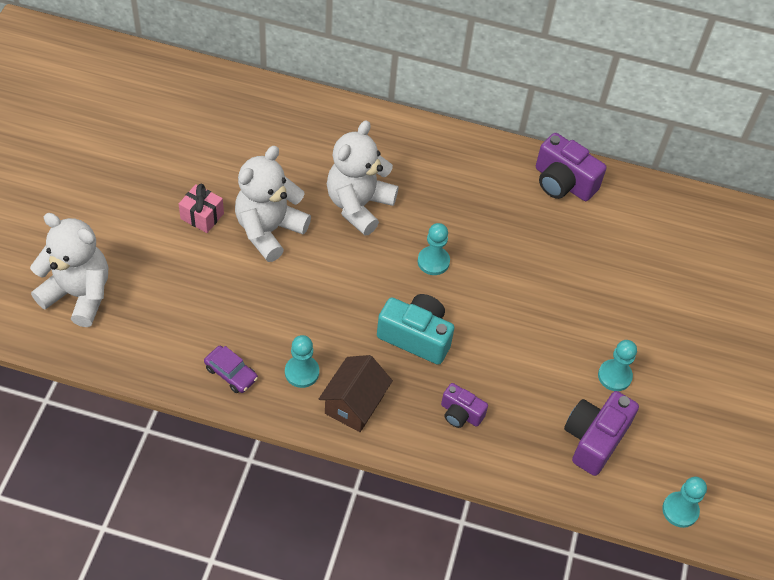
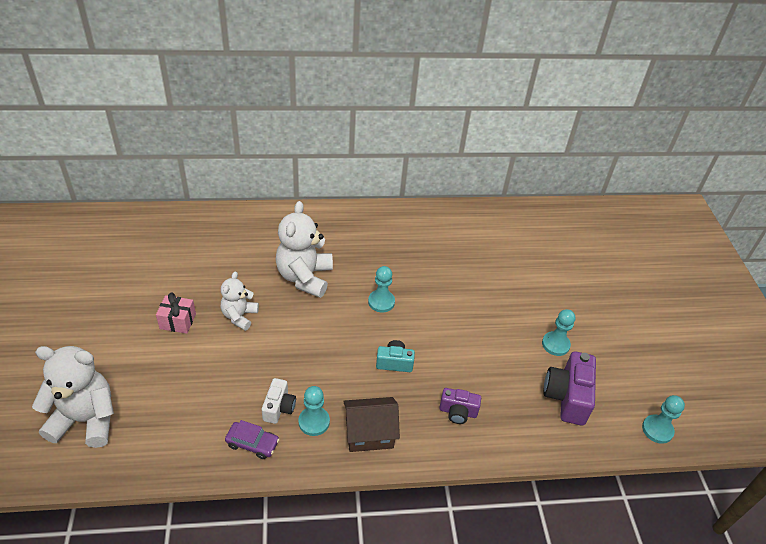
camera: 20 degrees left, 10 degrees down
white teddy bear [235,146,311,262] -> white teddy bear [221,272,259,331], size x0.59
brown house [319,355,393,432] -> brown house turned 75 degrees clockwise [343,397,400,452]
turquoise camera [377,294,455,365] -> turquoise camera [376,340,415,372], size x0.59
purple camera [536,133,607,201] -> none
none -> white camera [262,378,296,424]

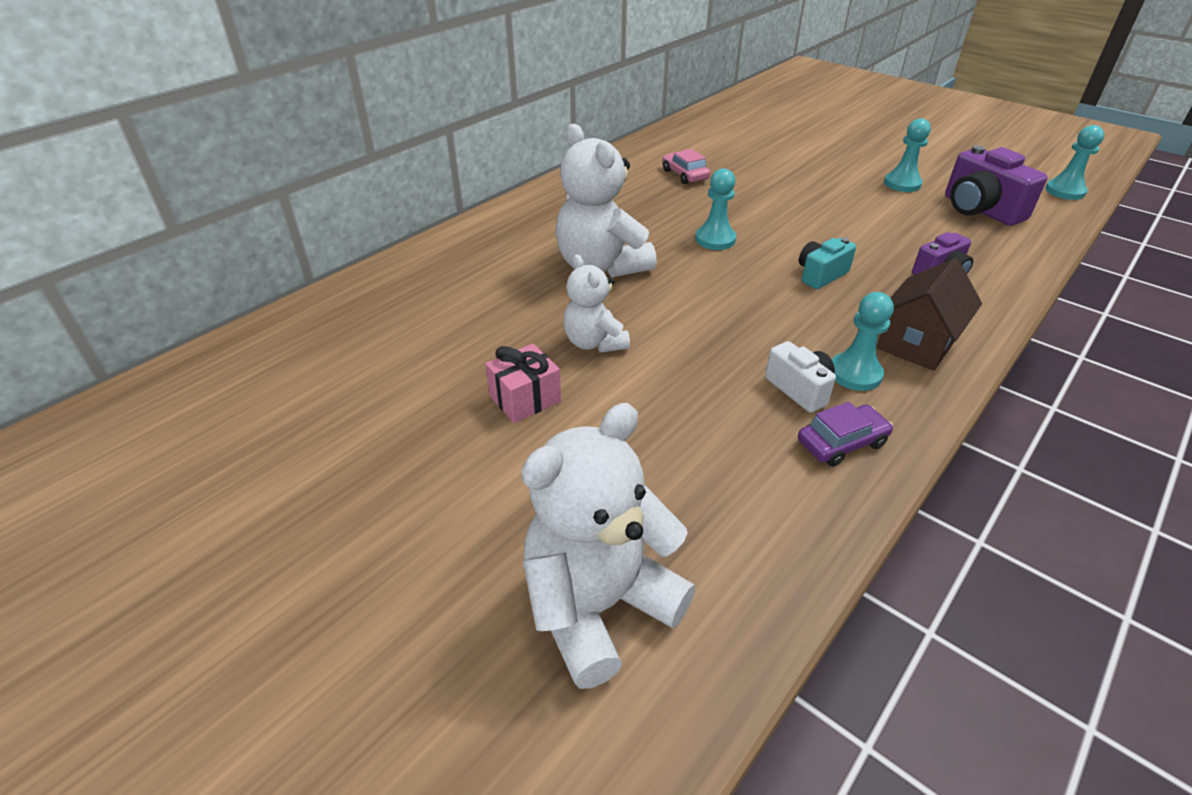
camera: 40 degrees left, 5 degrees down
none -> pink car [663,149,710,184]

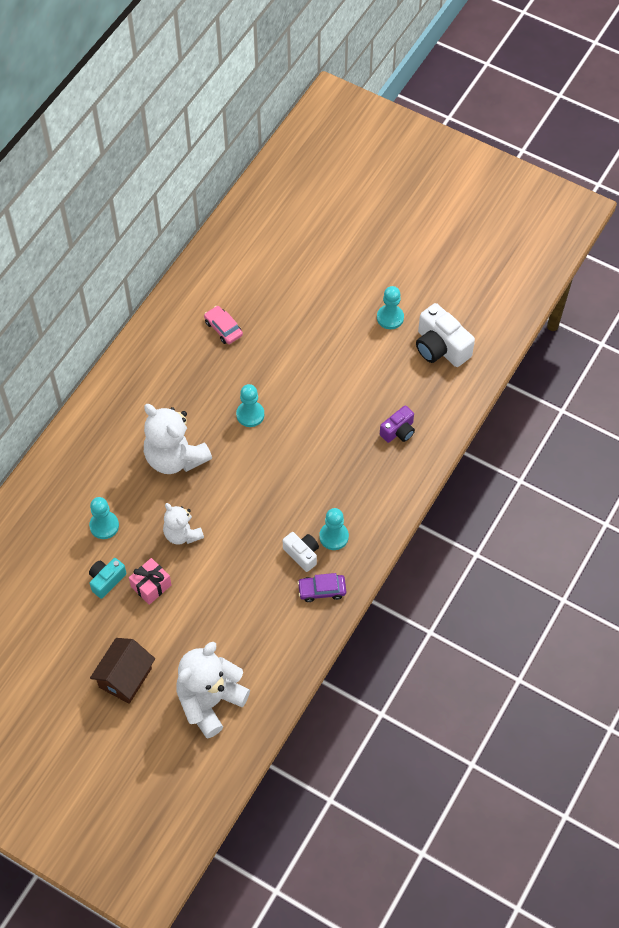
camera: 10 degrees left, 20 degrees up
purple car [798,402,893,467] -> purple car turned 150 degrees counterclockwise [297,573,346,602]
turquoise camera [799,237,856,289] -> turquoise camera moved to [89,558,127,599]
brown house [877,258,982,371] -> brown house moved to [90,638,155,704]
purple camera [945,145,1047,226] -> white camera [416,303,475,367]
turquoise pawn [1045,125,1104,200] -> turquoise pawn moved to [89,497,119,539]

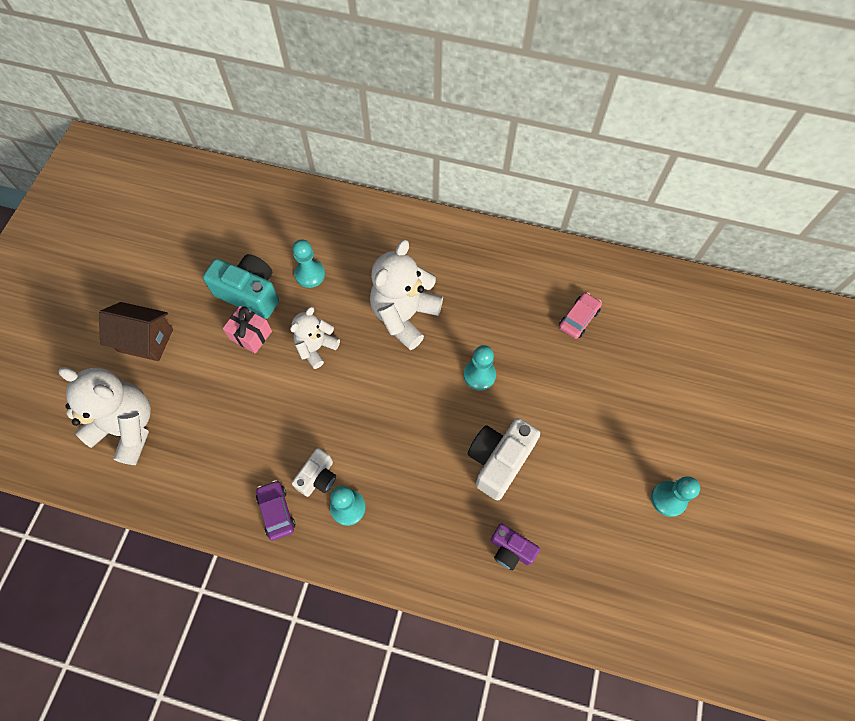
camera: 75 degrees right, 5 degrees up
turquoise camera [89,558,127,599] -> turquoise camera [203,254,279,319], size x1.69
white camera [416,303,475,367] -> white camera moved to [468,418,540,500]

